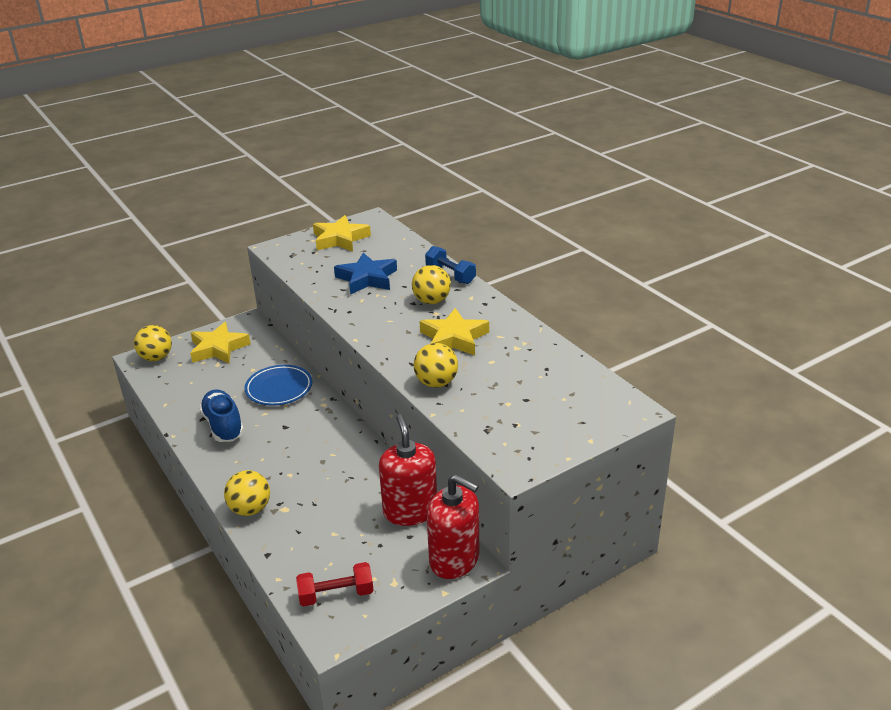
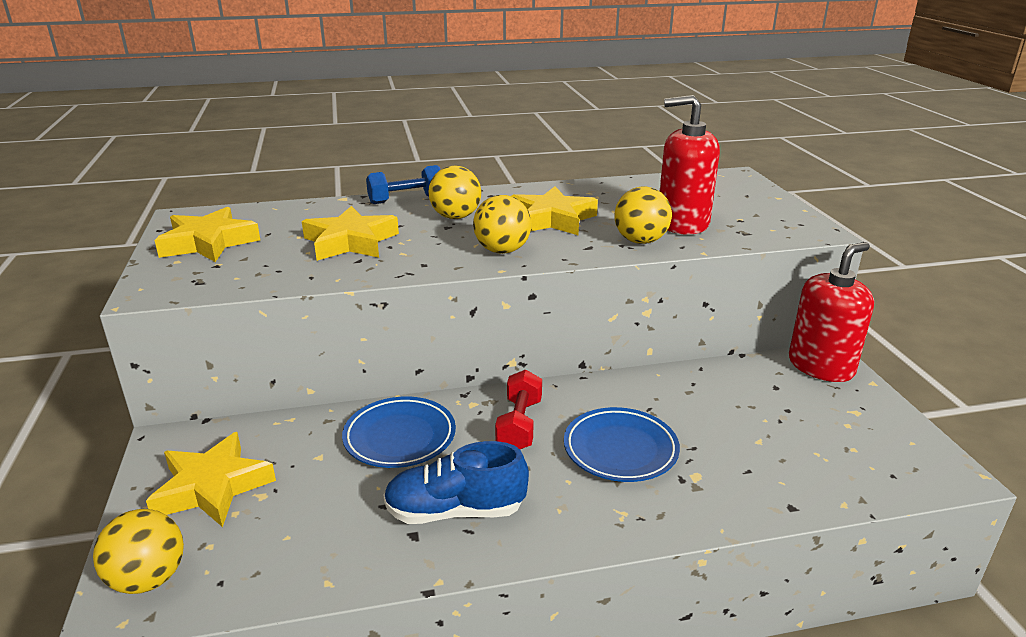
camera: 70 degrees left, 5 degrees down
yellow ball [224,470,270,516] -> yellow ball moved to [473,195,531,254]
red dumbbell [296,562,374,607] -> red dumbbell moved to [495,369,542,449]
blue star [334,253,397,294] -> yellow star [302,206,399,261]
red soap dispenser [379,414,437,526] -> red soap dispenser moved to [660,95,720,235]
none -> blue plate [564,407,680,482]

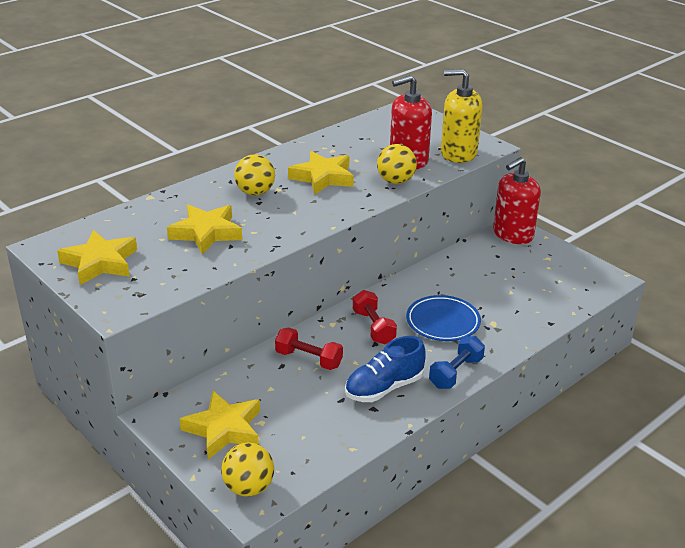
camera: 30 degrees left, 5 degrees up
blue plate [342,397,456,468] -> red dumbbell [275,327,343,370]
blue dumbbell [366,165,441,204] -> blue dumbbell moved to [429,336,485,389]
yellow ball [473,195,531,254] -> none
red soap dispenser [789,242,874,382] -> red soap dispenser turned 150 degrees counterclockwise [493,157,541,244]
none -> yellow soap dispenser [441,69,482,163]

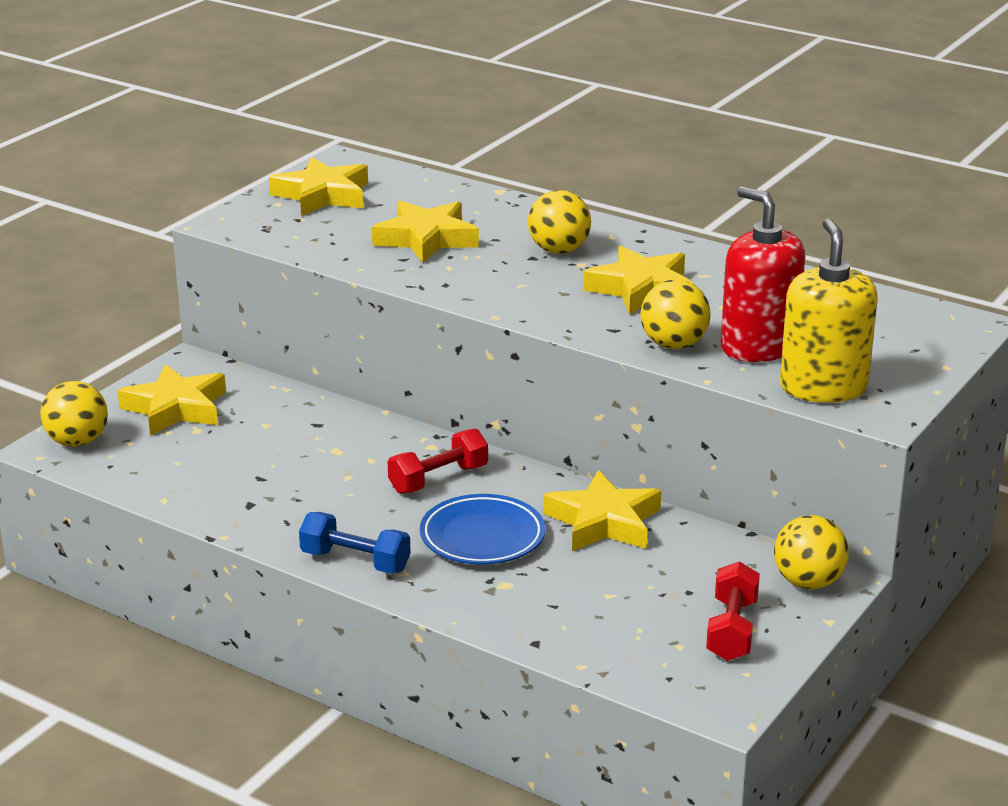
camera: 75 degrees right, 5 degrees down
red dumbbell [275,327,343,370] -> red dumbbell moved to [706,561,760,661]
blue shoe [345,336,426,402] -> none
red soap dispenser [493,157,541,244] -> yellow ball [774,515,849,589]
none -> yellow star [543,470,661,551]

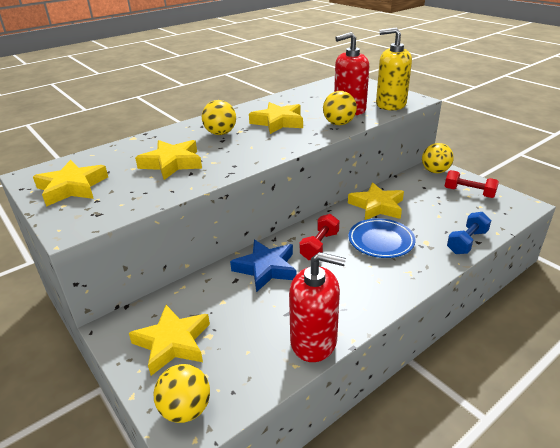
camera: 70 degrees left, 5 degrees up
blue dumbbell [299,512,411,573] -> blue dumbbell moved to [447,212,491,254]
red dumbbell [388,429,488,494] -> red dumbbell turned 45 degrees clockwise [300,214,339,260]
none -> blue star [230,240,297,292]
none -> red soap dispenser [289,252,346,362]

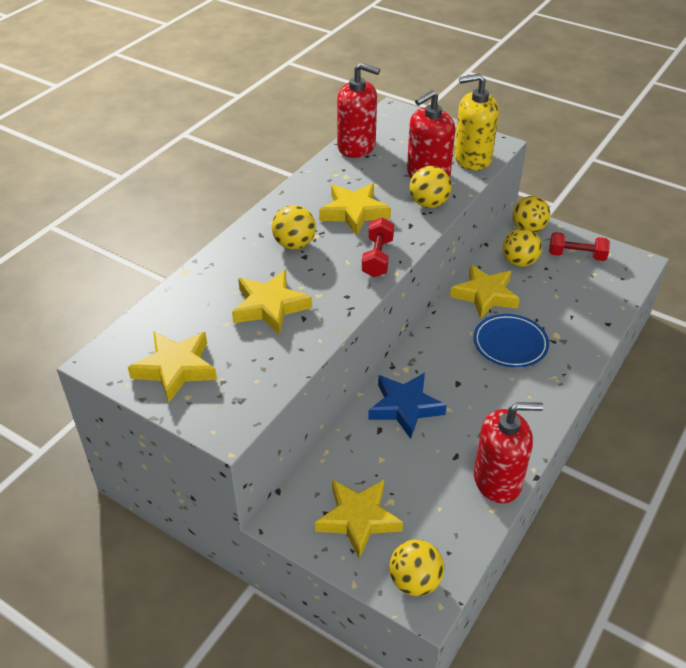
camera: 20 degrees left, 10 degrees up
red dumbbell [300,214,339,260] -> red dumbbell moved to [362,217,394,277]
blue dumbbell [447,212,491,254] -> none
none -> red soap dispenser [337,63,380,158]
none -> yellow ball [503,228,542,267]

